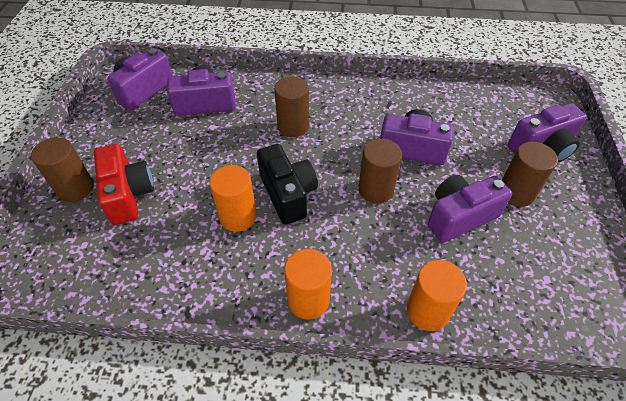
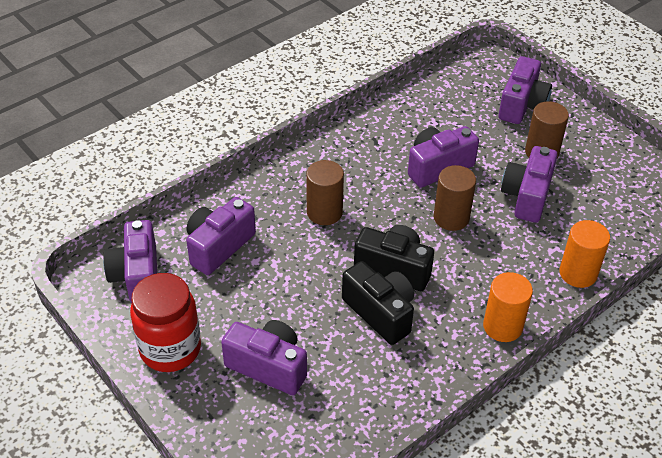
camera: 45 degrees left, 5 degrees down
brown cylinder [31,137,94,202] -> none
red camera [94,144,154,225] -> purple camera [221,320,307,395]
orange cylinder [209,165,257,232] -> black camera [342,261,414,345]
none -> red jar [130,273,201,372]

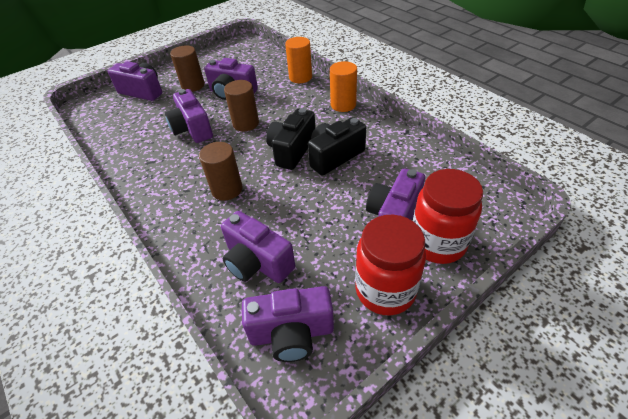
camera: 85 degrees left, 0 degrees up
none -> red jar [413,169,483,264]

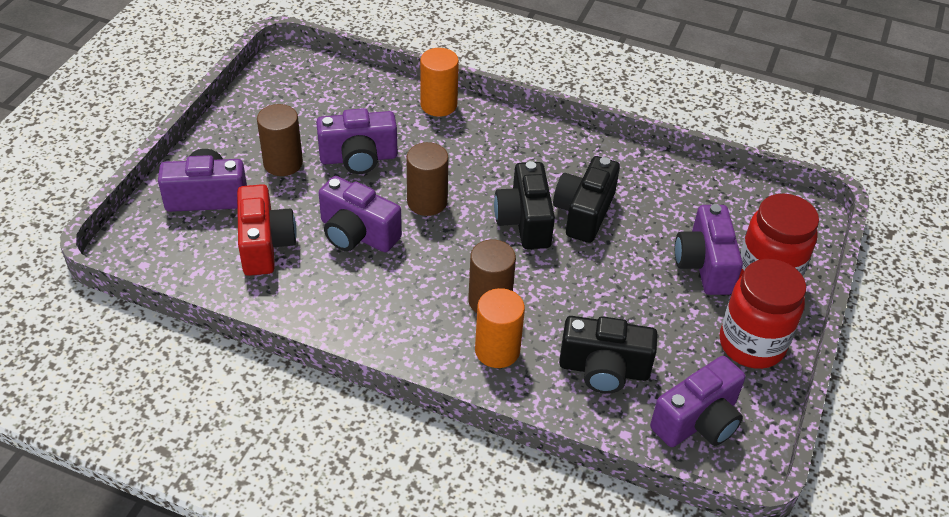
camera: 35 degrees left, 0 degrees up
purple camera [221,211,295,283] -> black camera [559,316,658,394]
orange cylinder [330,61,357,112] -> orange cylinder moved to [475,288,525,368]
none -> red camera [237,184,297,276]

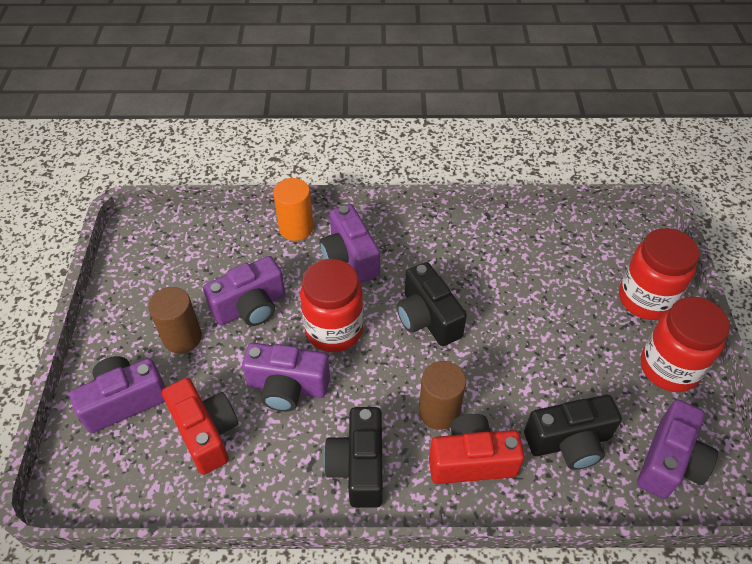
camera: 20 degrees left, 5 degrees up
brown cylinder [407,142,449,216] -> red jar [300,259,363,352]
orange cylinder [475,288,525,368] -> red camera [429,414,525,484]
black camera [553,156,620,243] -> black camera moved to [324,407,383,508]
purple camera [675,204,743,295] -> purple camera moved to [319,204,380,283]

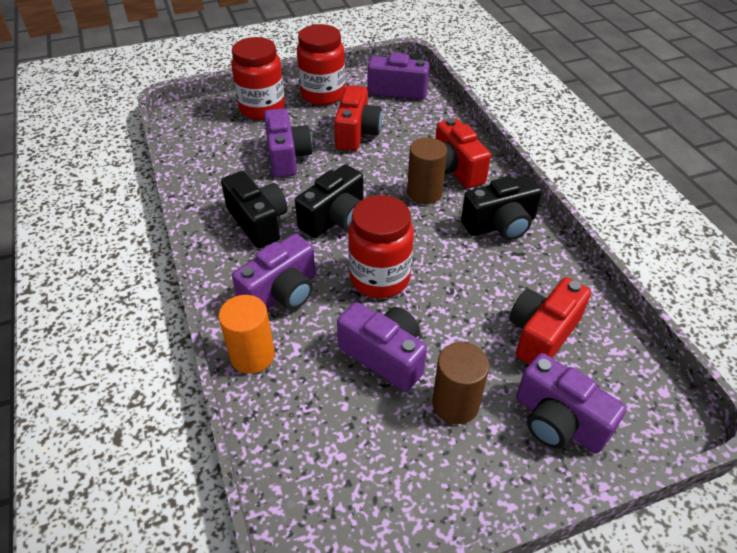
camera: 110 degrees left, 5 degrees down
purple camera [242,343,330,412] -> purple camera moved to [264,108,312,178]
black camera [524,395,622,470] -> black camera moved to [221,171,288,248]
none -> red camera [334,85,382,151]

